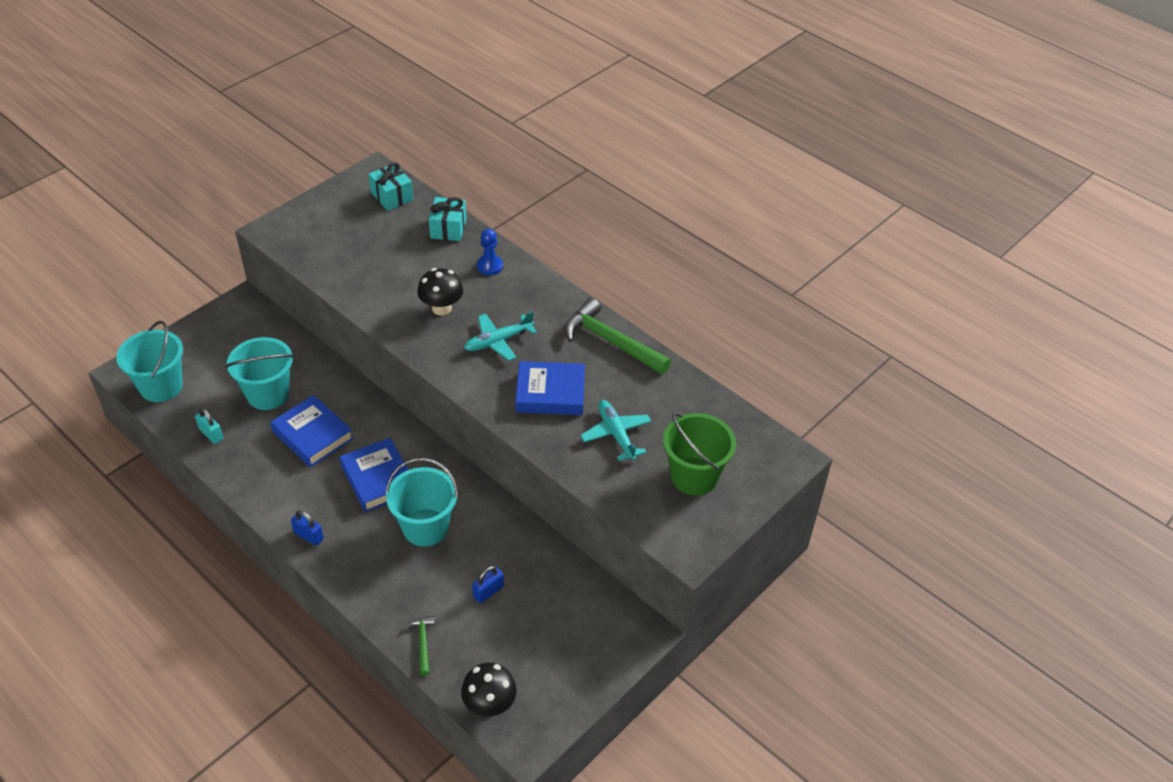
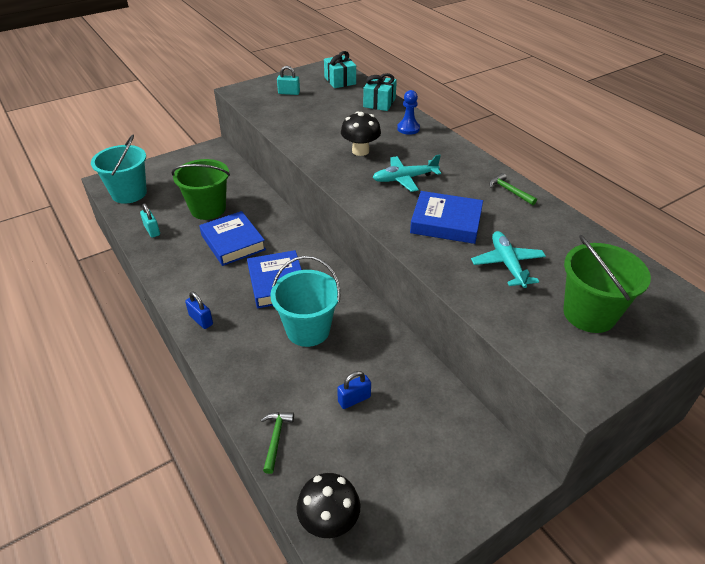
camera: 15 degrees right, 5 degrees down
turquoise bucket [226,337,294,410] -> green bucket [171,159,230,220]
green hammer [564,298,671,374] -> green hammer [489,173,537,205], size x0.48
none -> turquoise padlock [277,66,300,95]

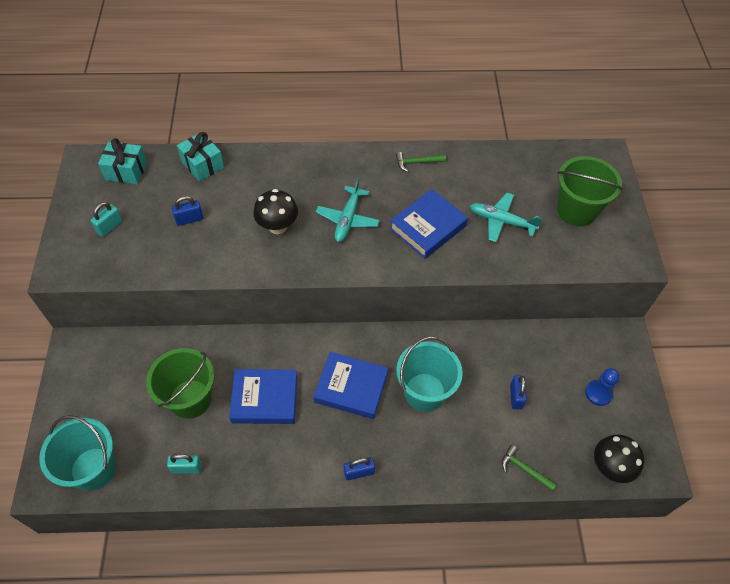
camera: 60 degrees left, 15 degrees up
blue pawn [397,90,420,135] -> blue pawn moved to [585,368,620,406]
none -> blue padlock [172,196,203,226]

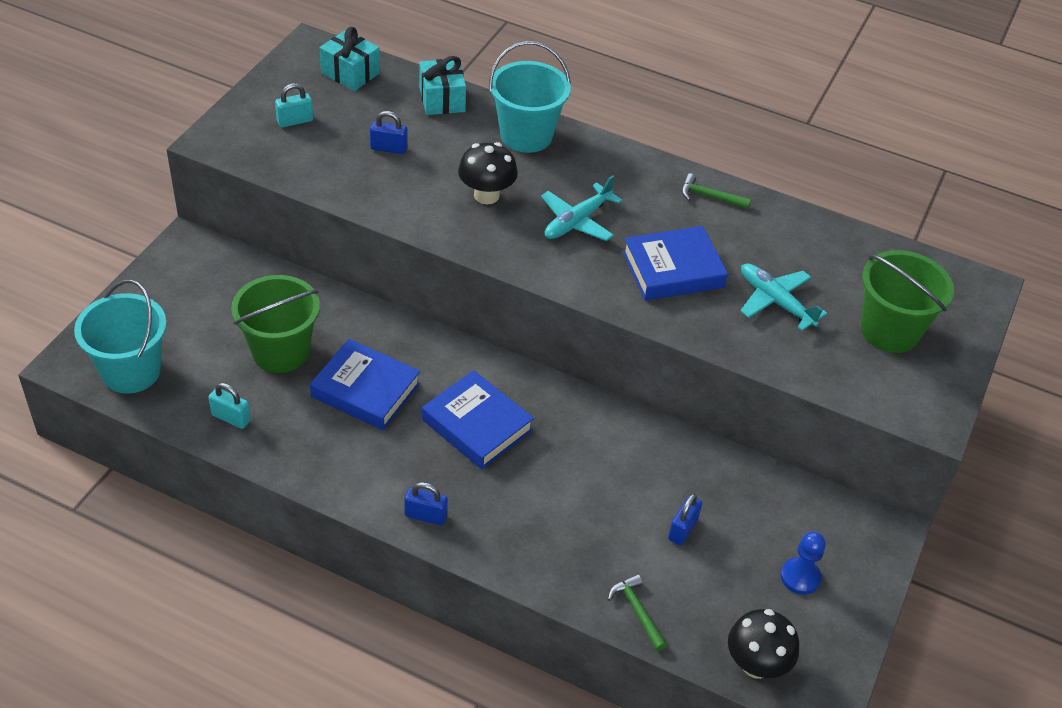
camera: 25 degrees right, 10 degrees down
turquoise bucket [396,336,463,412] -> turquoise bucket moved to [489,41,571,153]

